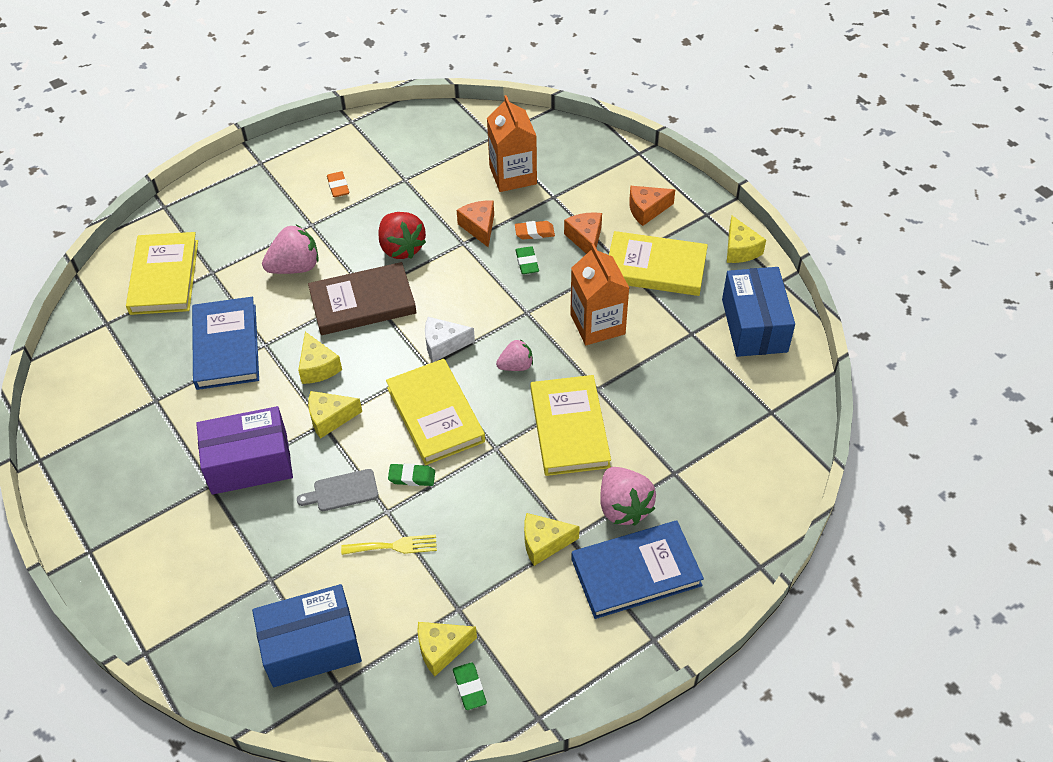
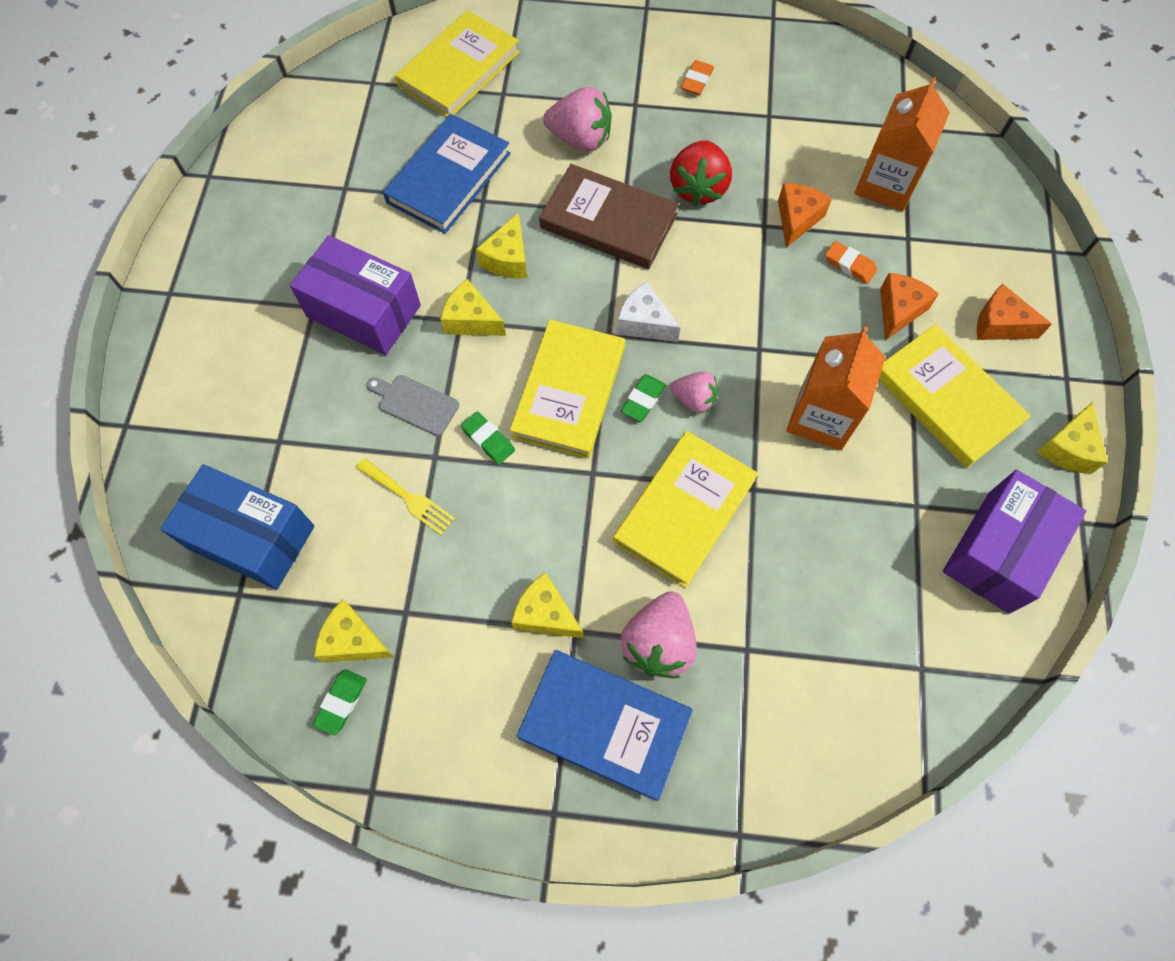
camera: 40 degrees right, 15 degrees up
green eraser [515,246,539,274] -> green eraser moved to [621,374,666,422]
blue box [722,267,795,357] -> purple box [943,470,1087,614]

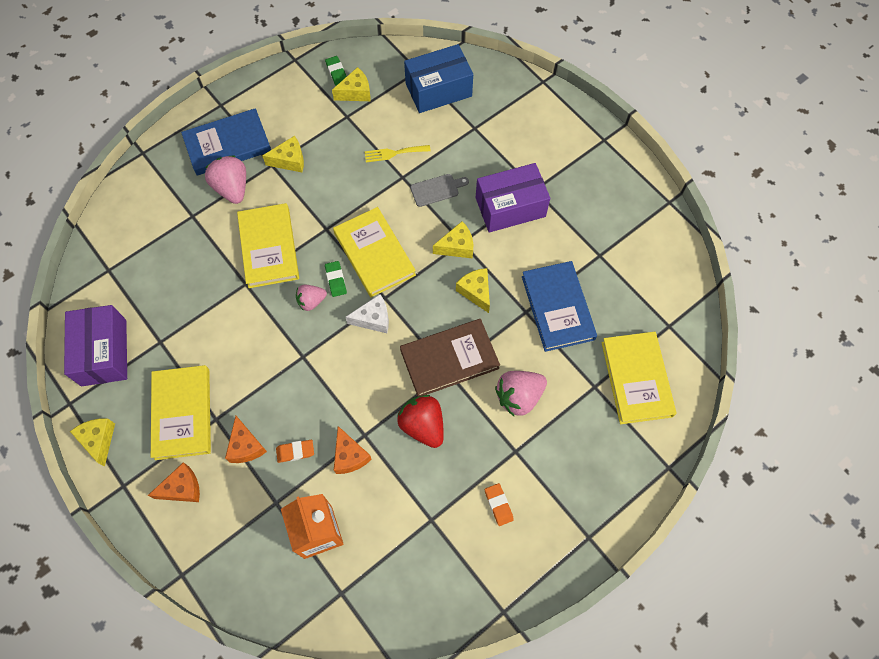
camera: 135 degrees right, 0 degrees up
green eraser [461,411,515,465] -> none
orange carton [786,326,886,451] -> none
yellow book [879,324,1031,468] -> yellow book turned 75 degrees clockwise [151,365,211,460]

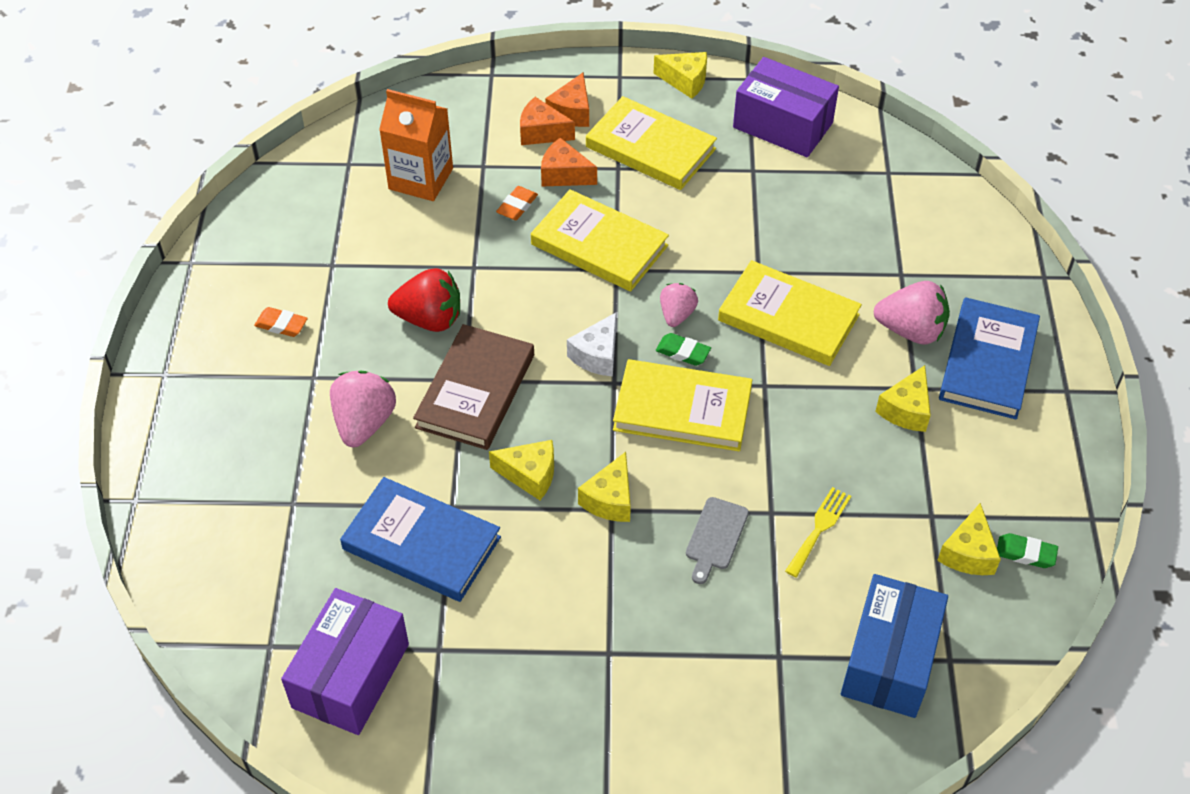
camera: 130 degrees right, 15 degrees down
orange cheese [334,426,372,474] -> orange cheese moved to [520,97,575,145]
purple box [476,163,550,233] -> purple box moved to [281,588,409,735]
yellow book [601,332,677,424] -> yellow book moved to [531,189,669,292]

